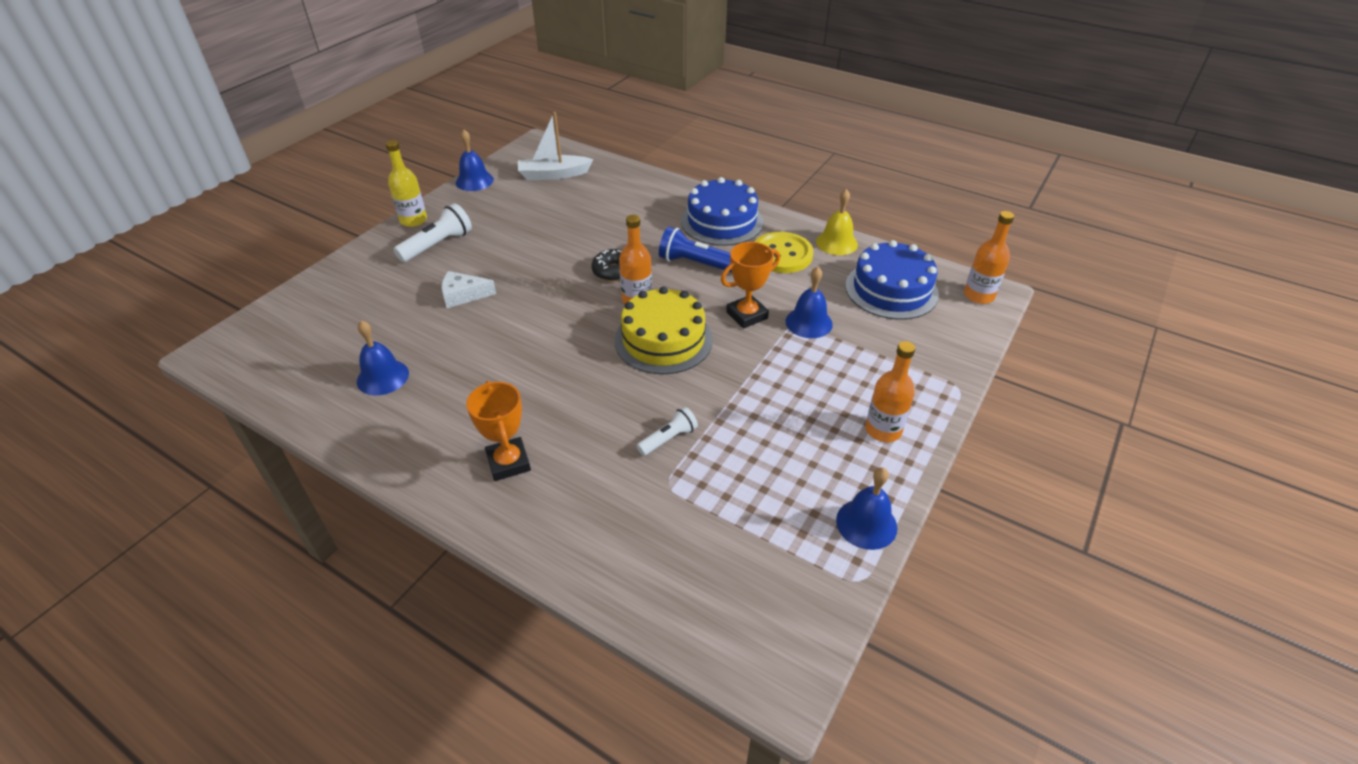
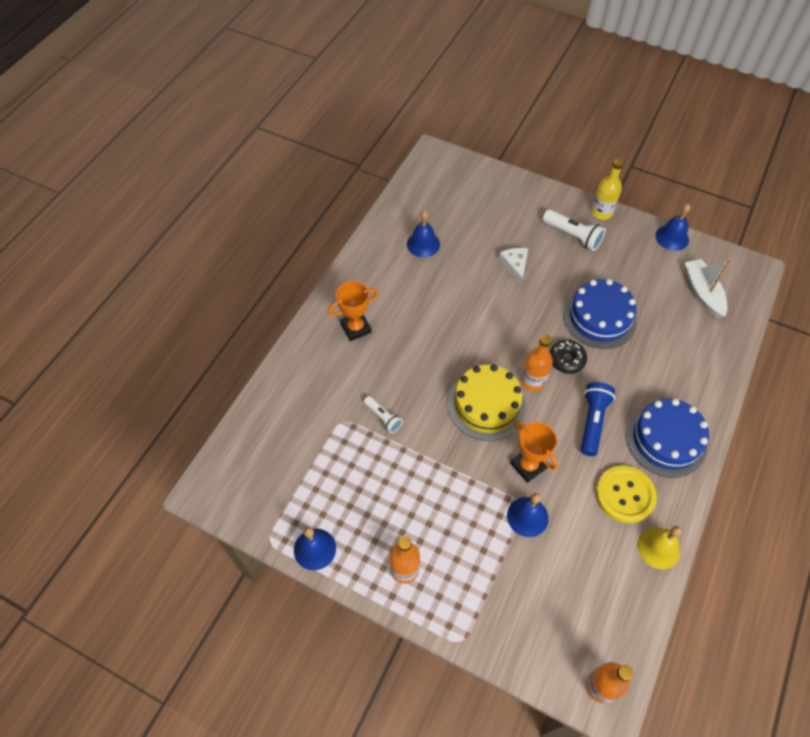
camera: 85 degrees right, 15 degrees up
blue cake [845,240,939,320] -> blue cake moved to [563,279,637,349]

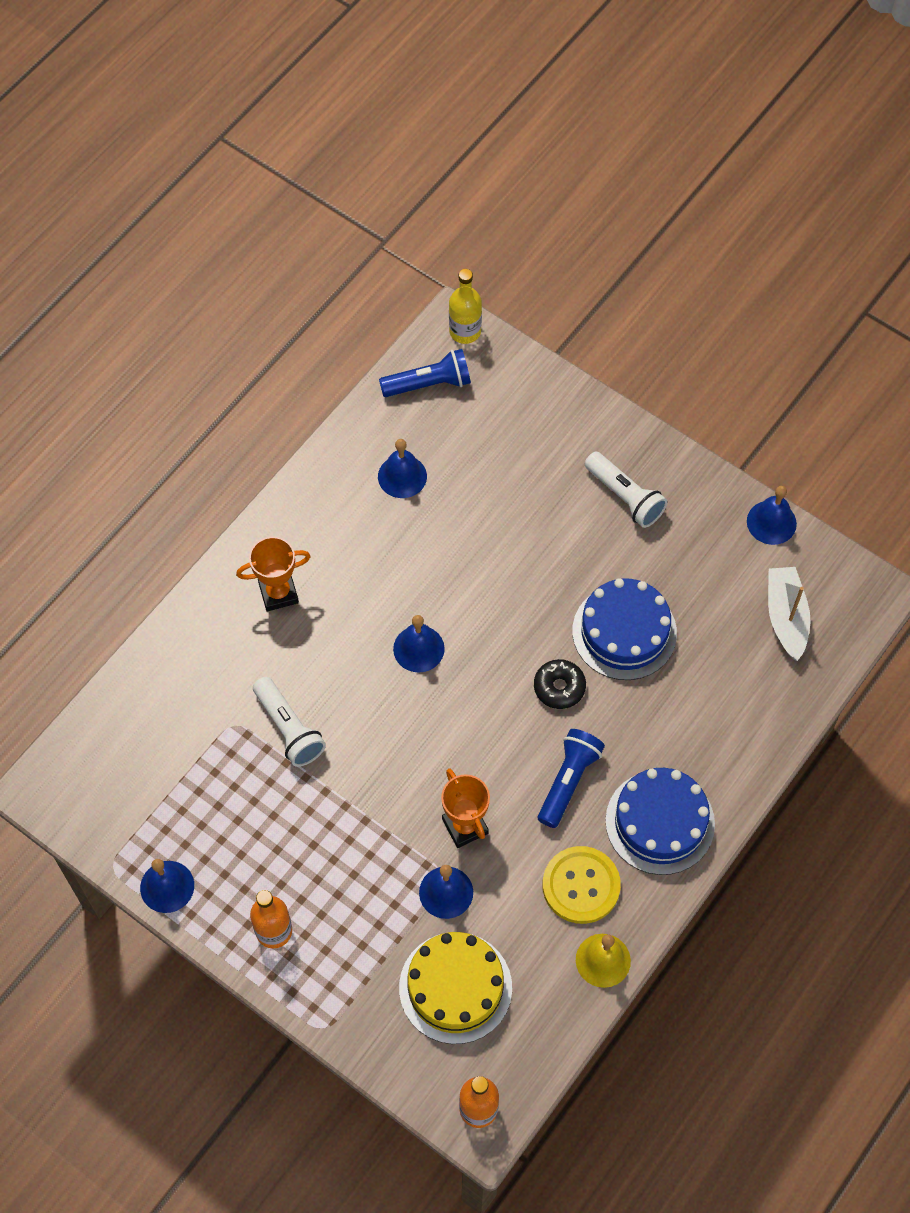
camera: 10 degrees right, 5 degrees up
white flashlight [364,396,403,433] -> white flashlight [253,677,326,767], size x1.60
yellow cake [448,365,526,441] -> yellow cake moved to [399,932,512,1044]
white cheese [498,248,528,286] -> none
orange bottle [521,335,553,391] -> none
yellow bottle [591,159,624,220] -> yellow bottle moved to [449,269,482,344]
none -> blue flashlight [379,349,471,397]
none -> blue bell [393,615,445,673]

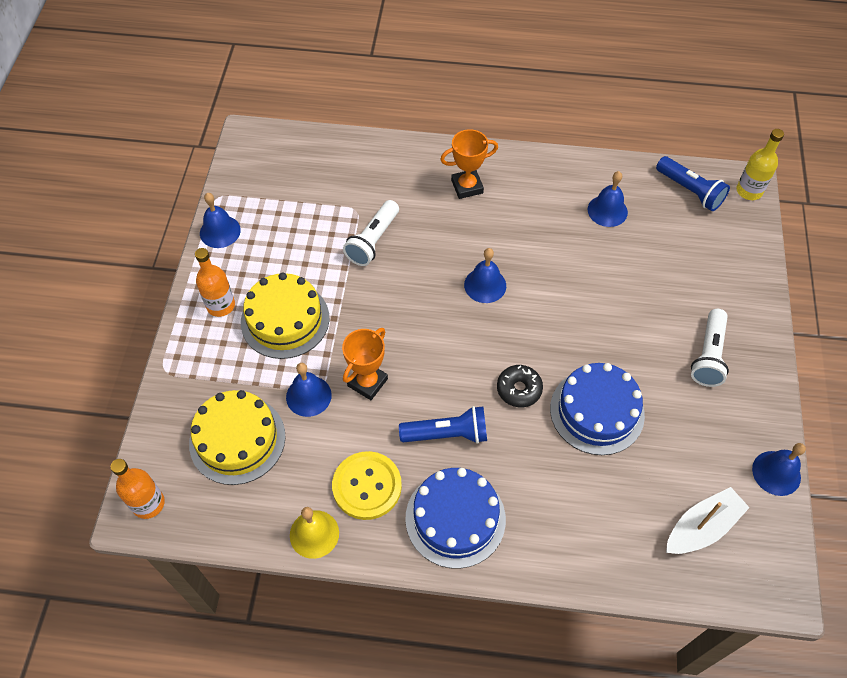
camera: 60 degrees right, 5 degrees down
orange trophy [236,537,311,612] -> orange trophy turned 60 degrees counterclockwise [440,129,498,199]
none -> yellow cake [241,272,329,359]

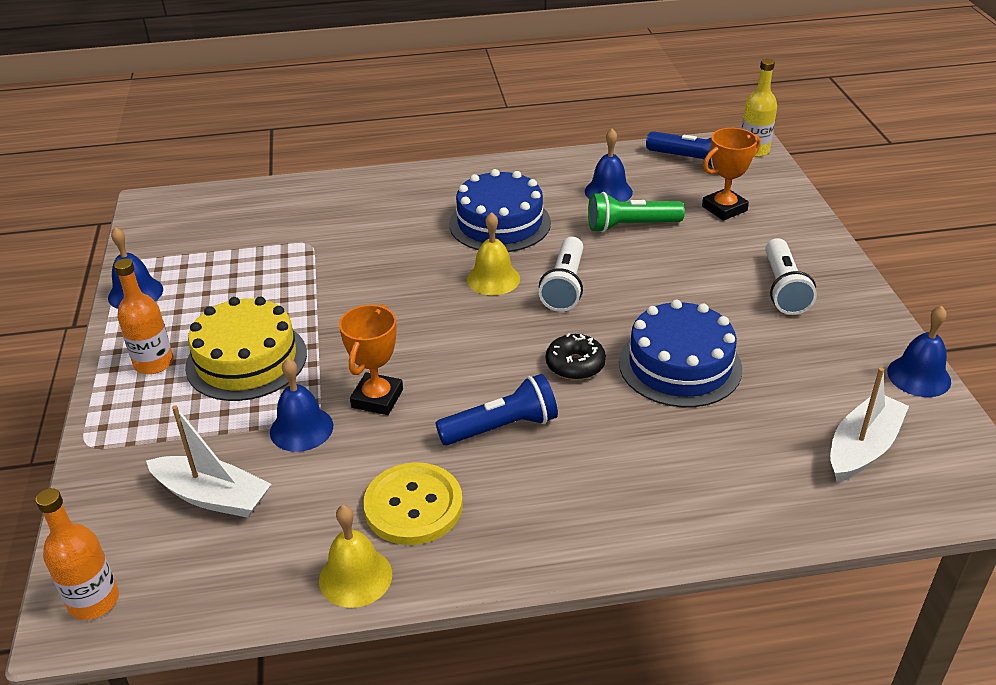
camera: 15 degrees left, 20 degrees down
yellow cake [189,390,286,485] -> white boat [146,405,271,518]
white flashlight [343,200,399,266] -> white flashlight moved to [539,237,583,312]
blue cake [405,468,506,569] -> blue cake moved to [449,169,551,252]
orange trophy [440,129,498,199] -> orange trophy moved to [702,128,761,221]
blue bell [464,248,506,303] -> yellow bell [467,212,520,295]
none -> green flashlight [588,192,685,233]

